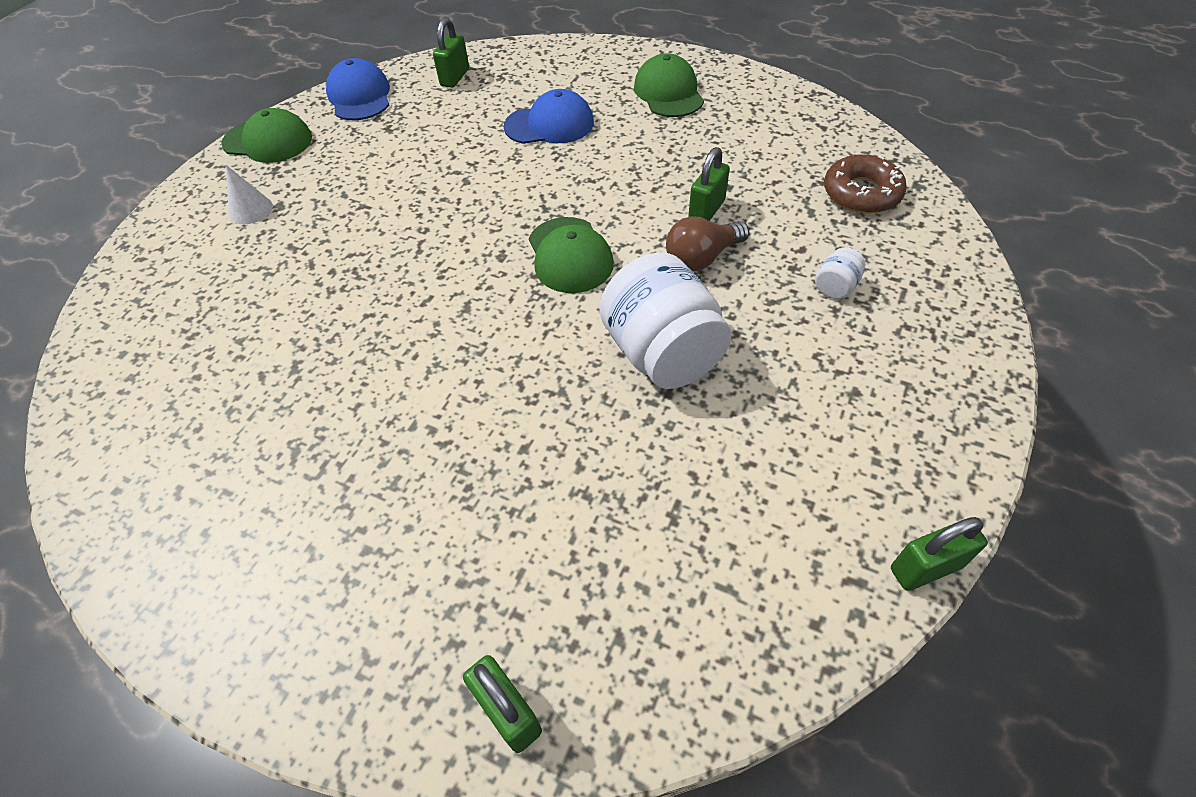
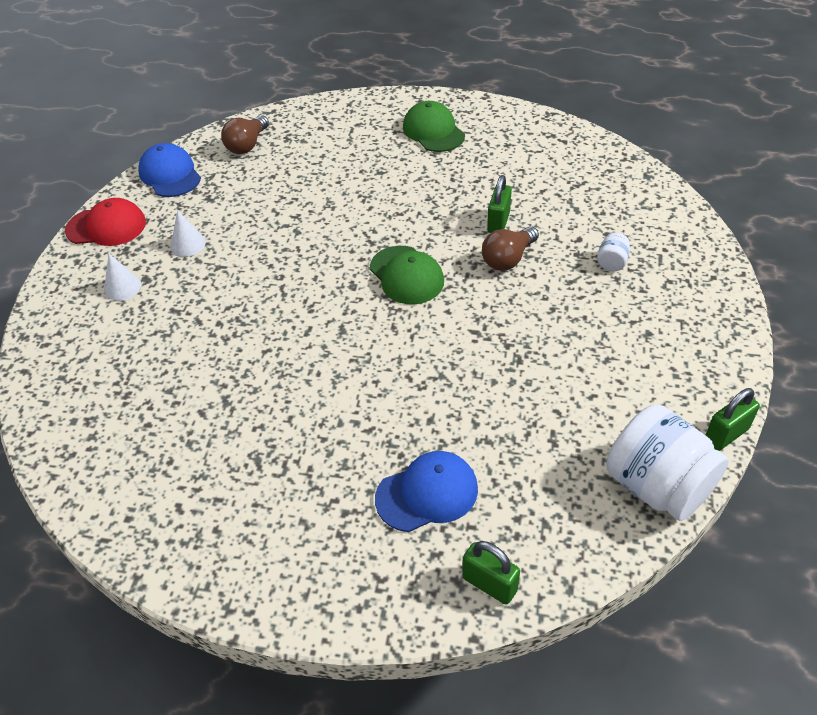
camera: 15 degrees left, 5 degrees down
green cap [221,108,312,163] -> red cap [65,198,146,246]
green padlock [433,18,469,88] -> brown light bulb [221,115,269,154]
blue cap [504,89,594,144] -> blue cap moved to [375,451,478,532]
white jar [599,252,732,389] -> white jar moved to [606,404,729,521]
brown donut [824,154,907,214] -> none
none -> white cone [170,210,206,256]

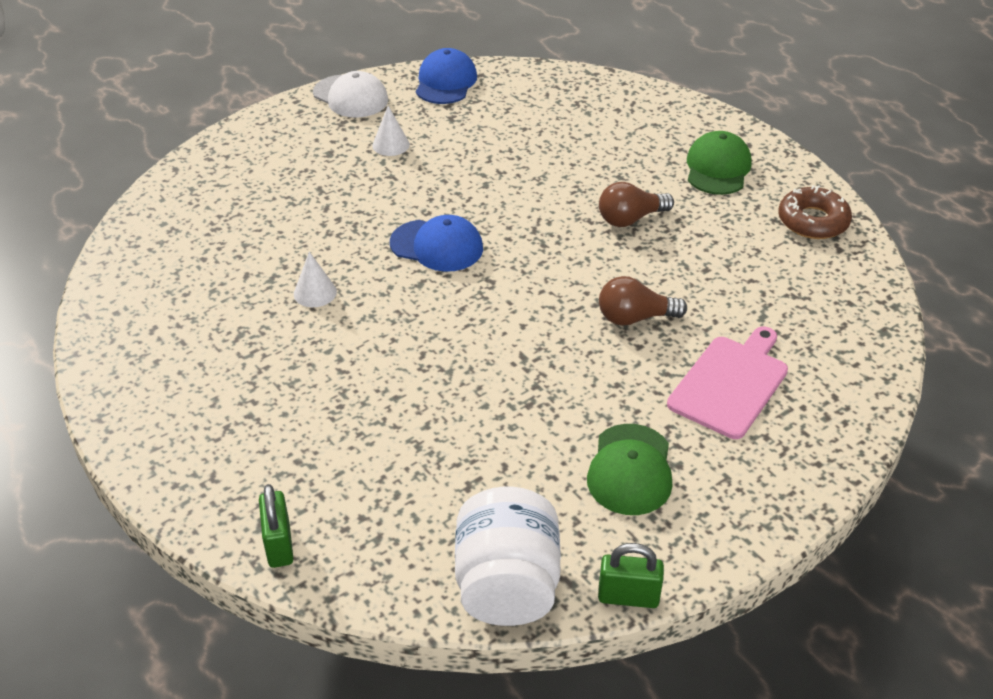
camera: 40 degrees right, 5 degrees down
red cap [65,198,146,246] -> white cap [313,71,388,118]
white cone [104,254,141,300] -> white cone moved to [294,252,337,307]
brown light bulb [221,115,269,154] -> brown light bulb moved to [599,182,674,227]
green cap [370,246,444,304] -> green cap moved to [587,424,673,515]
blue cap [375,451,478,532] -> blue cap moved to [390,215,483,272]
green padlock [487,175,512,233] -> none
white jar [597,233,630,271] -> pink cutting board [667,327,788,439]
none -> brown donut [778,185,852,239]

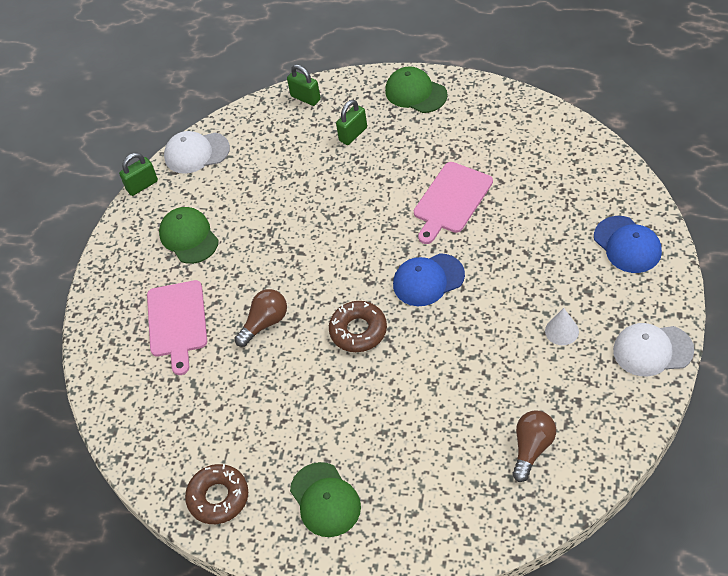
camera: 145 degrees right, 10 degrees up
white cone [294,252,337,307] -> pink cutting board [414,162,493,244]
blue cap [416,48,477,104] -> blue cap moved to [594,216,662,273]
white jar [455,487,561,626] -> white cap [164,131,230,174]
brown light bulb [599,182,674,227] -> brown light bulb moved to [512,411,556,482]
none -> brown donut [329,301,387,352]
none -> green padlock [336,100,367,145]
none -> green cap [385,66,448,113]

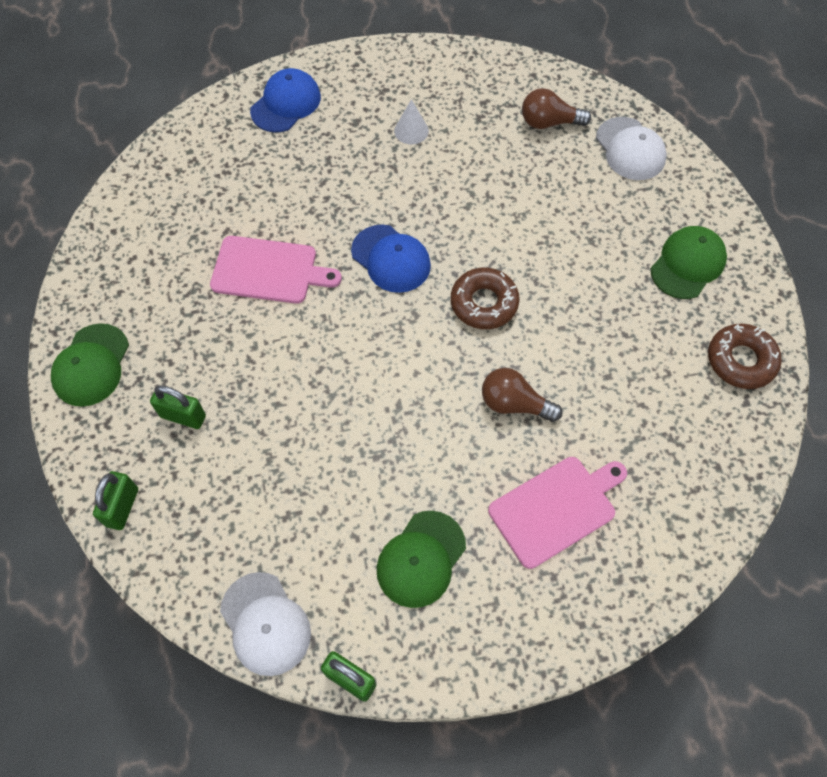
camera: 120 degrees left, 10 degrees up
white cap [613,323,694,376] -> white cap moved to [596,117,667,180]

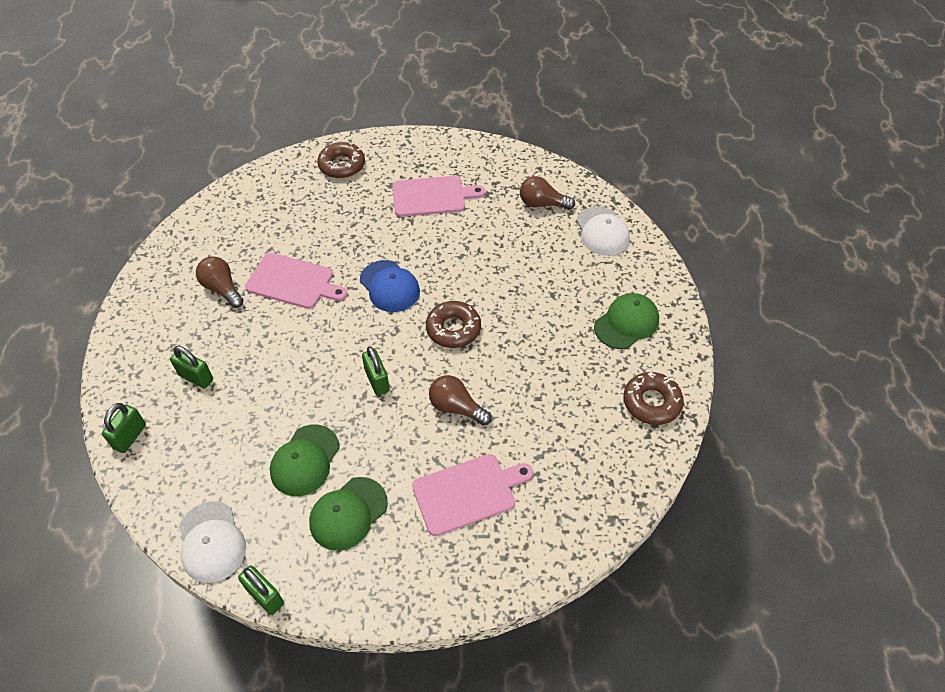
camera: 10 degrees right, 10 degrees down
green cap [51,323,129,407] -> green cap moved to [270,425,340,496]
blue cap [250,68,321,132] -> brown donut [317,142,365,179]
white cone [394,99,429,144] -> pink cutting board [392,176,485,217]
none -> brown light bulb [196,256,244,308]
none -> green padlock [362,346,390,396]

